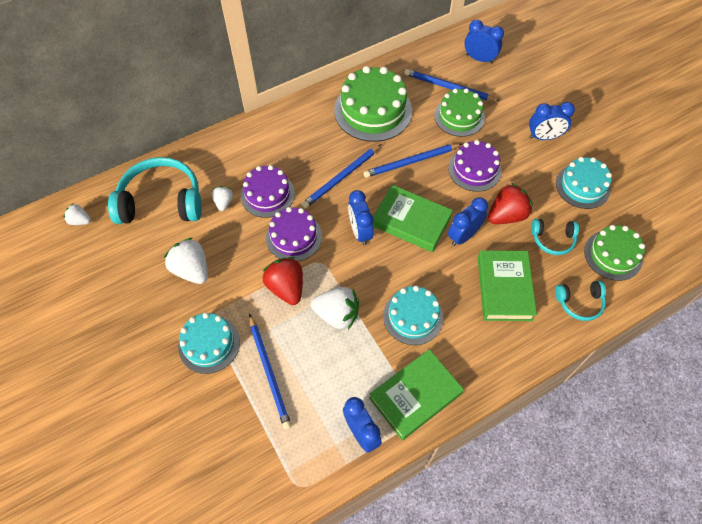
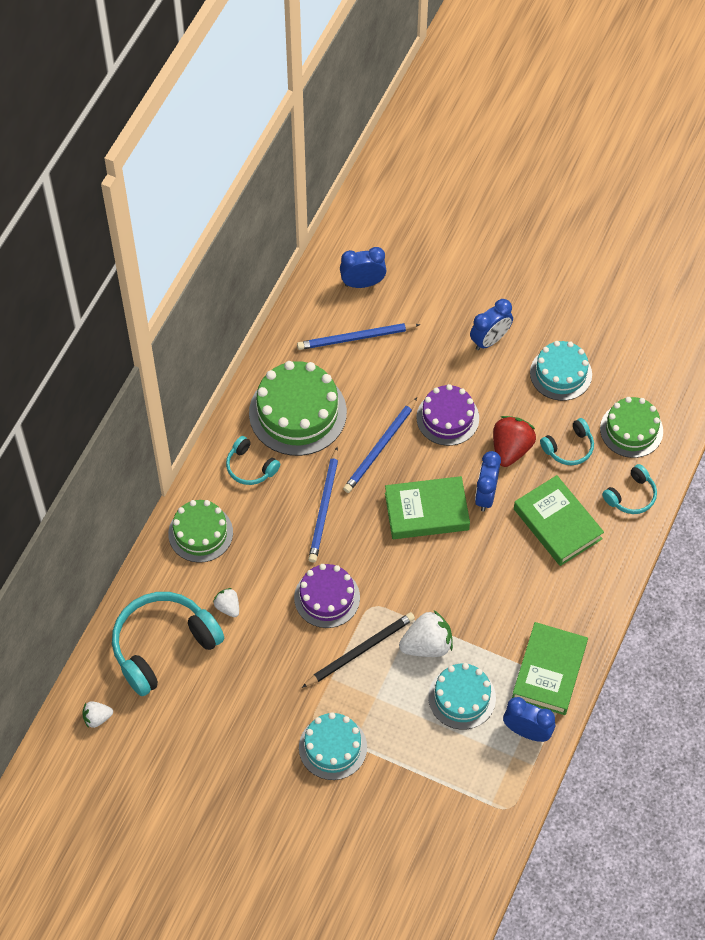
camera: 35 degrees left, 0 degrees up
white strawberry [164,238,208,284] -> none
purple cake [240,165,295,218] -> none
blue pencil [249,314,292,430] -> none
red strawberry [263,257,303,305] -> black pencil [302,612,415,688]
blue clock [348,190,374,245] -> none
turquoise cake [383,285,443,345] -> turquoise cake moved to [428,663,496,730]
green cake [434,88,485,137] -> green cake moved to [168,500,233,563]
none -> turquoise headphones [226,436,280,485]

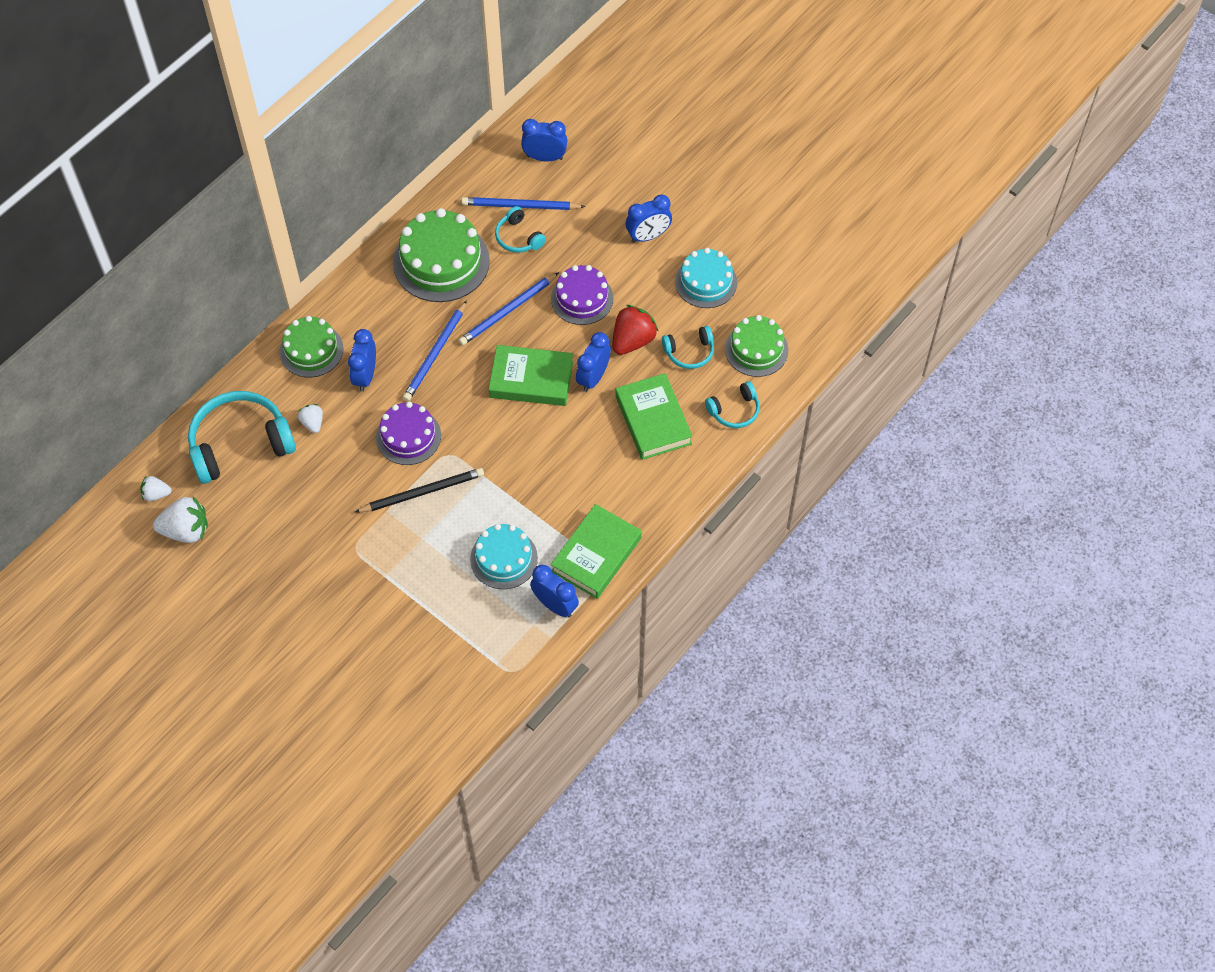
camera: 15 degrees right, 0 degrees up
turquoise headphones [226,436,280,485] -> turquoise headphones moved to [495,206,546,253]
turquoise cake [299,712,367,780] -> none
white strawberry [399,610,453,657] -> white strawberry moved to [153,497,208,543]
none -> blue clock [348,329,376,392]

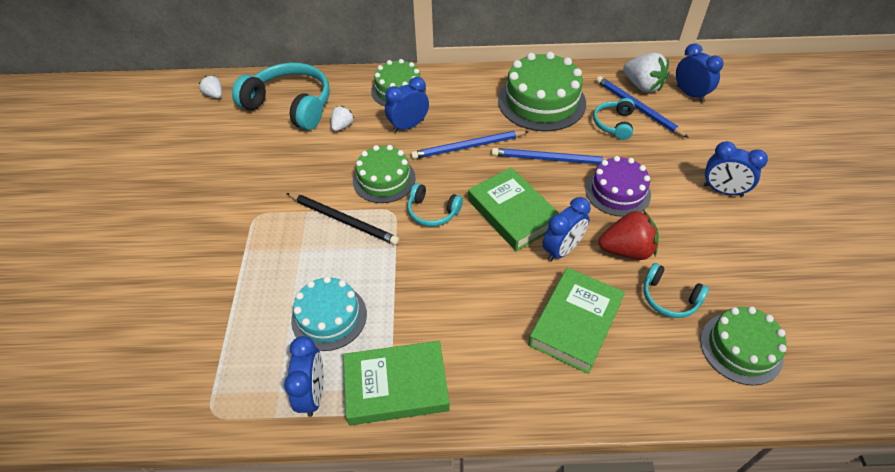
camera: 50 degrees right, 10 degrees down
white strawberry [153,497,208,543] -> white strawberry moved to [623,53,669,93]
purple cake [376,402,441,465] -> green cake [353,145,416,203]
blue clock [576,332,611,392] -> blue clock turned 150 degrees clockwise [542,197,591,262]
turquoise cake [675,248,737,308] -> none
turquoise headphones [705,381,760,428] -> turquoise headphones moved to [407,183,463,227]

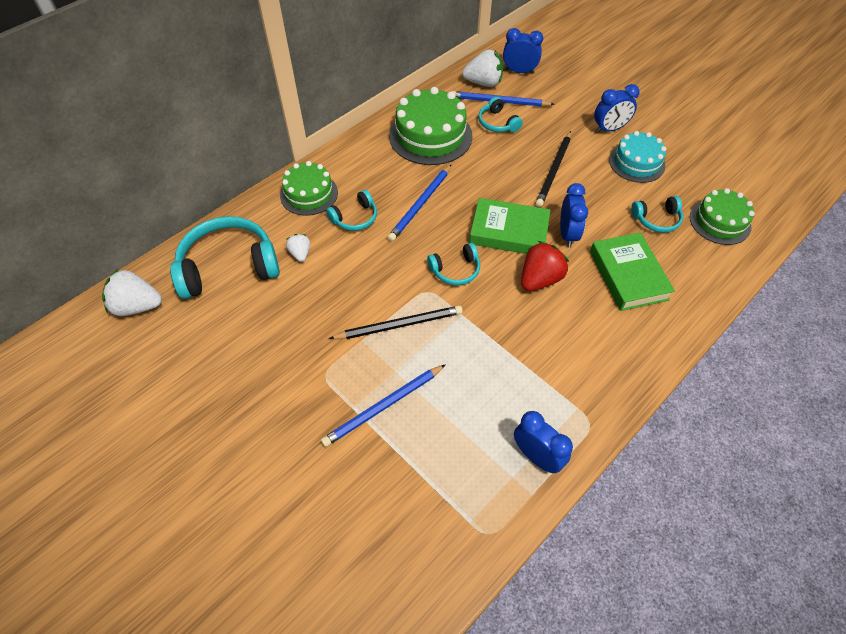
camera: 45 degrees left, 5 degrees up
white strawberry [199,75,222,99] -> white strawberry [102,269,162,316], size x1.78
turquoise cake [291,276,367,351] -> turquoise cake moved to [609,131,666,183]
green book [343,341,450,426] -> none
green cake [353,145,416,203] -> none
blue clock [385,77,429,133] -> turquoise headphones [326,190,377,231]
blue pencil [492,148,609,164] -> blue pencil moved to [321,364,446,447]
purple cake [585,156,651,217] -> black pencil [536,131,571,207]
red strawberry [599,210,659,260] -> red strawberry moved to [521,241,569,291]

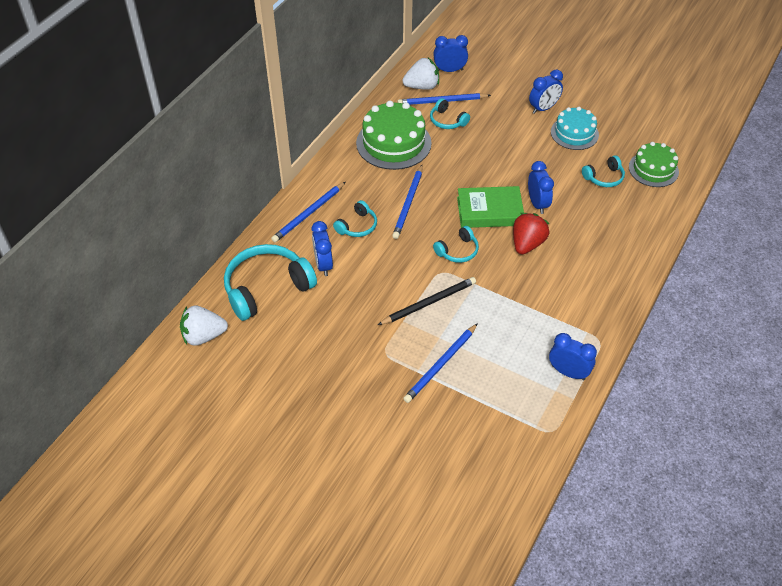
camera: 15 degrees left, 5 degrees down
green cake [280,161,338,216] -> blue pencil [271,182,345,242]
white strawberry [286,234,310,262] -> blue clock [311,221,333,276]
black pencil [536,131,571,207] -> none
green book [590,232,675,311] -> none

